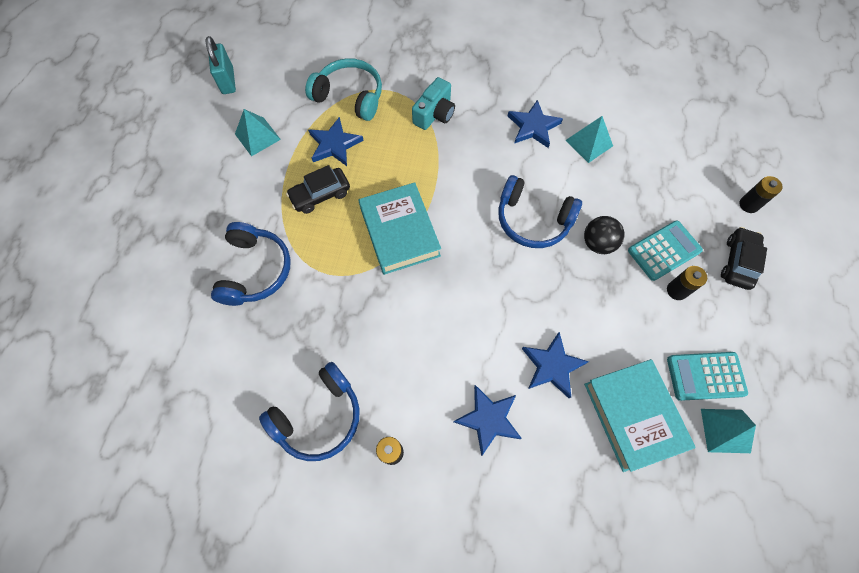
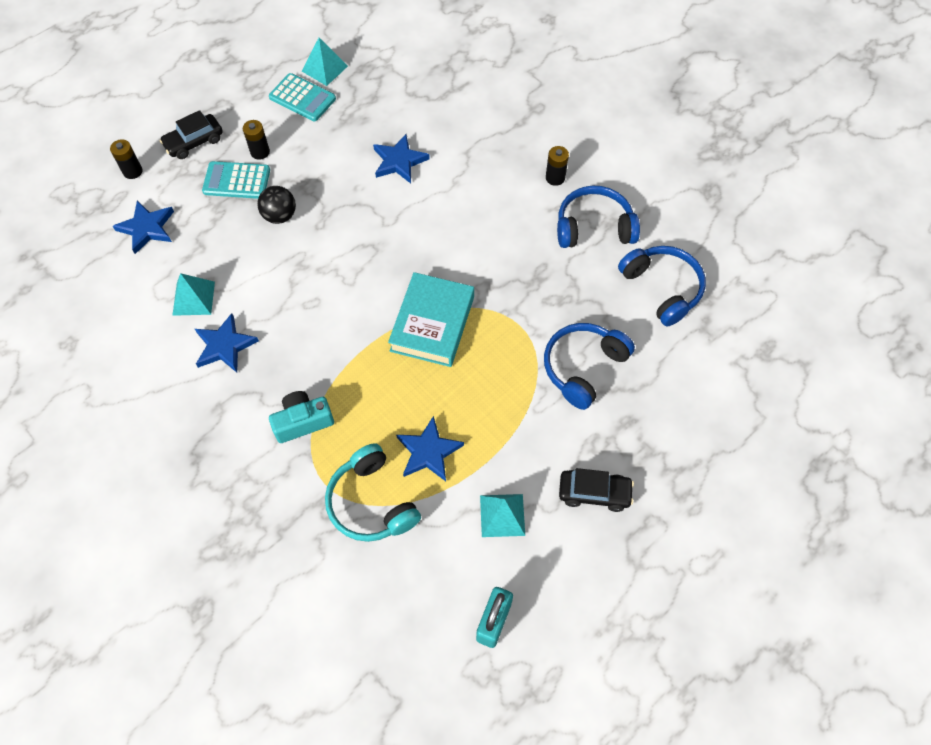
camera: 145 degrees left, 5 degrees down
black car [286,165,350,214] -> black car moved to [559,468,634,512]
blue star [453,385,522,456] -> blue star moved to [113,201,174,254]
blue headphones [498,175,582,248] -> blue headphones moved to [618,246,706,326]
turquoise book [584,359,696,472] -> none

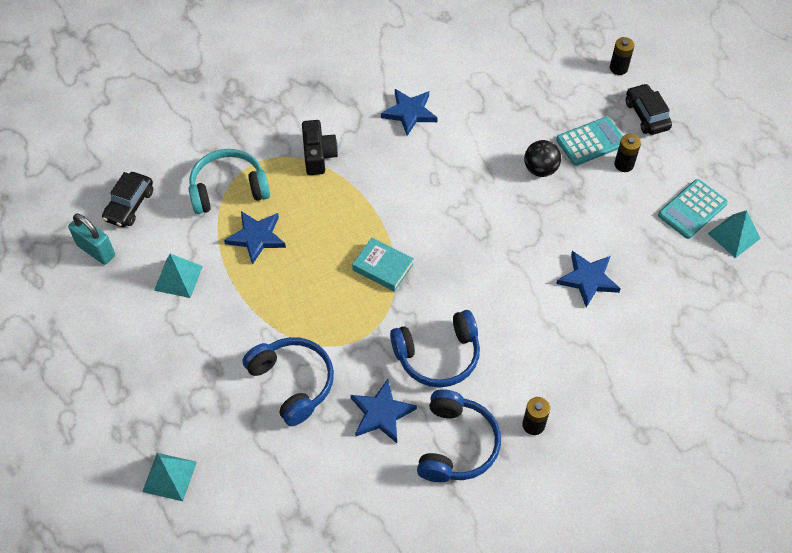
camera: 105 degrees right, 5 degrees down
blue star [113,201,174,254] -> blue star moved to [351,379,417,443]
turquoise pyramid [172,273,215,316] -> turquoise pyramid moved to [142,453,197,501]
turquoise calculator [202,161,270,199] -> turquoise calculator turned 45 degrees clockwise [556,117,623,166]
turquoise camera [269,391,334,443] -> black camera [302,120,338,175]
turquoise book [388,272,474,367] -> turquoise book [352,238,414,292], size x0.60
black car [559,468,634,512] -> black car moved to [102,172,153,227]
blue headphones [618,246,706,326] -> blue headphones moved to [390,310,480,387]

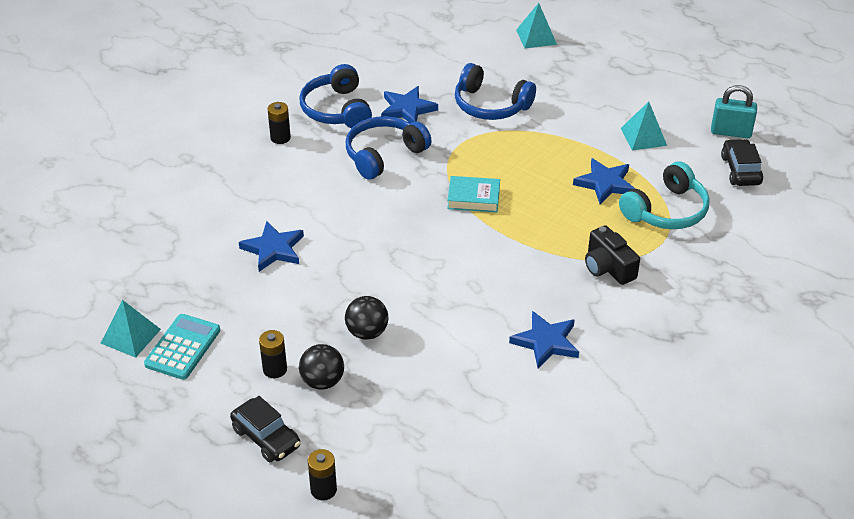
camera: 155 degrees right, 15 degrees down
turquoise calculator [556,117,623,166] -> black ball [299,344,344,390]

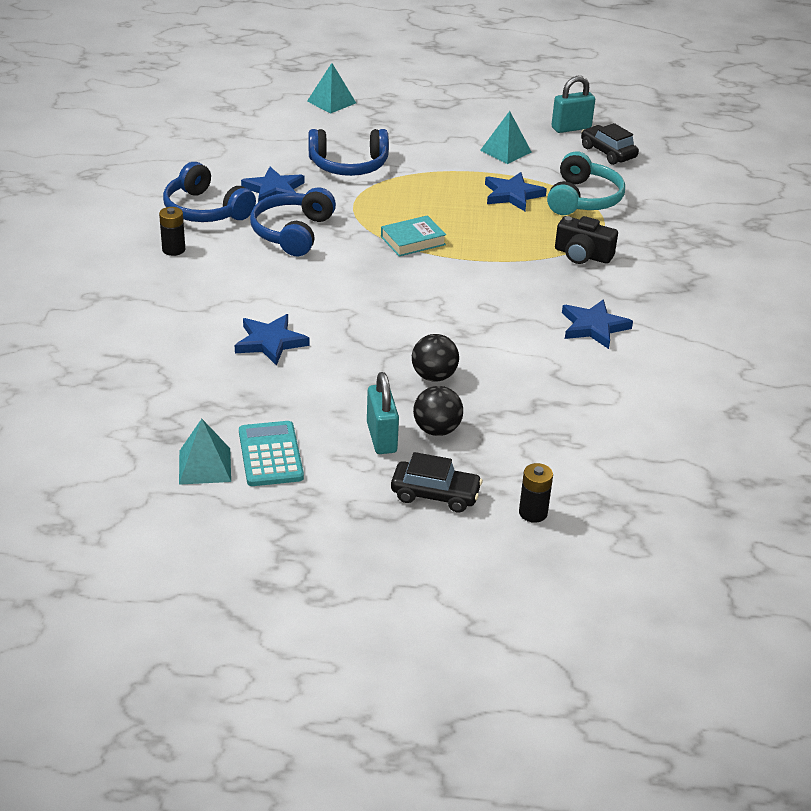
camera: 35 degrees left, 5 degrees down
black battery [259,330,287,378] -> turquoise padlock [367,372,399,454]

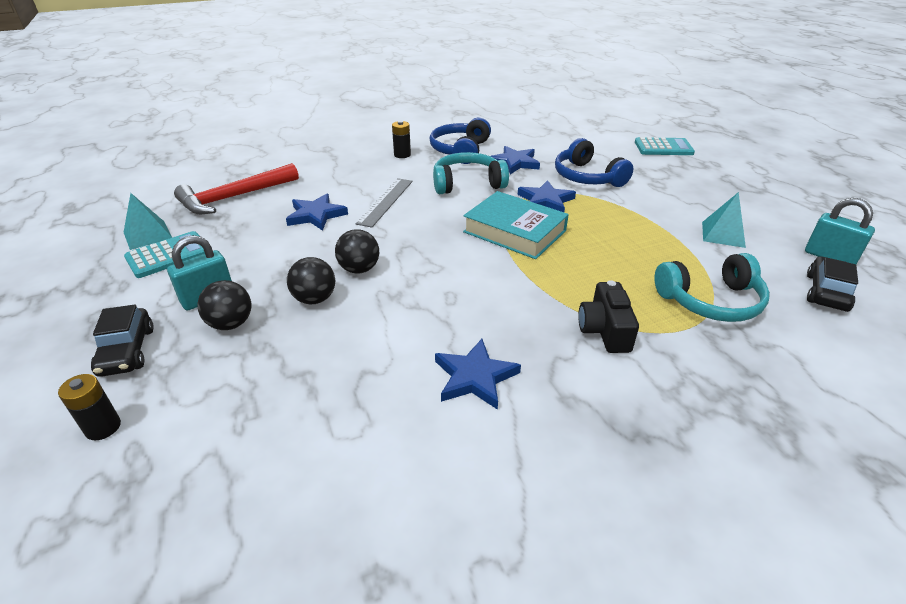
camera: 65 degrees right, 0 degrees up
blue headphones [250,187,336,256] -> turquoise headphones [433,152,509,194]
turquoise pyramid [307,63,356,114] -> turquoise calculator [635,137,695,155]
turquoise book [381,215,446,257] -> turquoise book [463,191,569,259], size x1.66
blue star [485,172,547,211] -> blue star moved to [518,180,576,212]
none -> red hammer [174,163,299,214]
none -> black ball [335,229,379,274]
none -> grey ruler [356,178,413,228]

